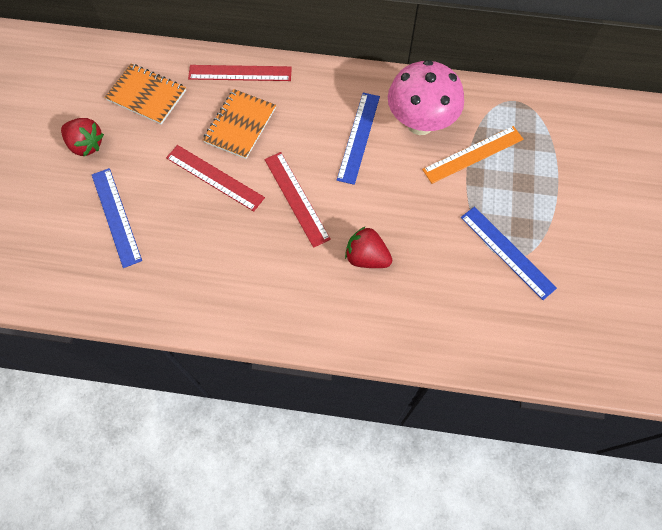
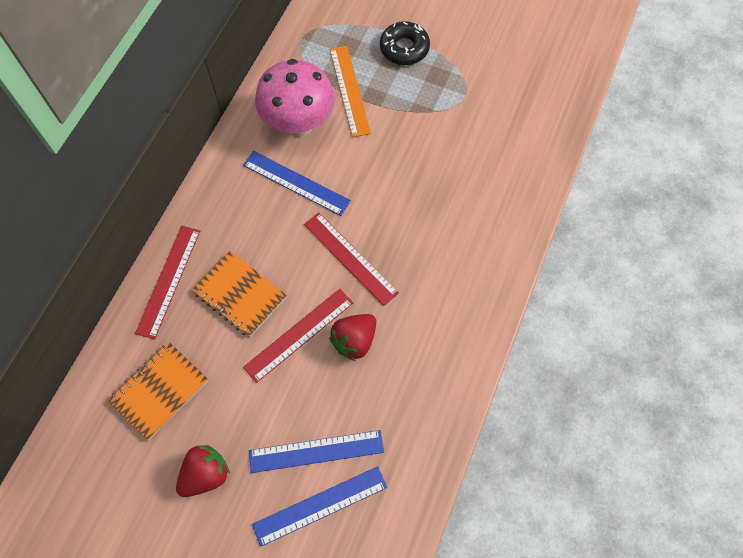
camera: 75 degrees left, 0 degrees up
red ruler [264,152,331,248] -> red ruler turned 60 degrees clockwise [304,212,399,306]
red strawberry [345,226,392,268] -> red strawberry moved to [329,314,376,361]
blue ruler [461,206,557,300] -> blue ruler moved to [252,466,387,547]
none -> black donut [380,21,430,65]

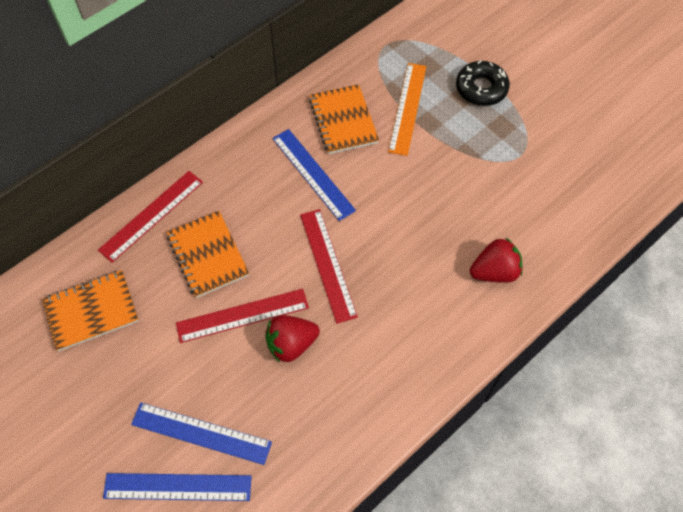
camera: 25 degrees right, 5 degrees down
red strawberry [176,445,230,497] -> red strawberry moved to [470,238,523,283]
pink mushroom [255,59,335,137] -> orange notebook [309,84,379,154]

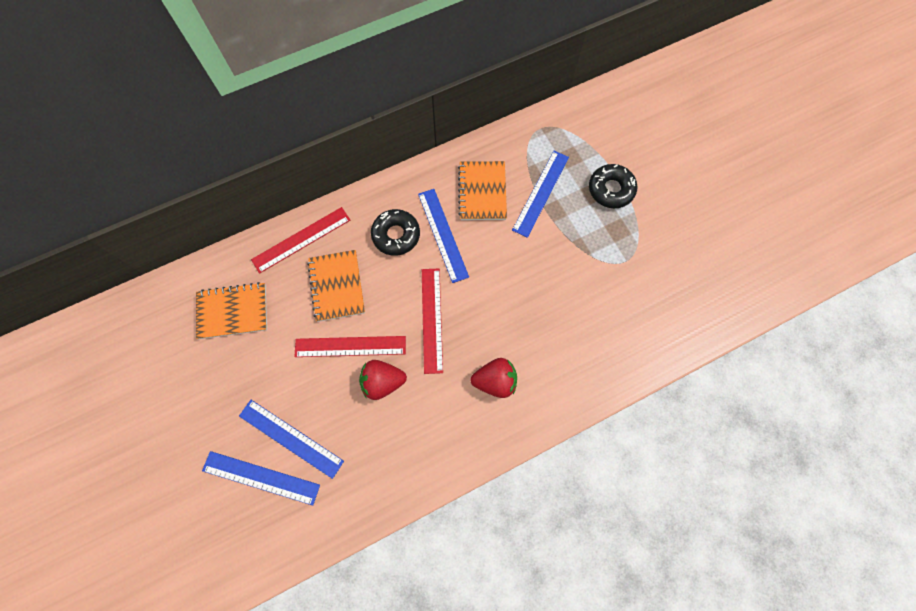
camera: 15 degrees right, 10 degrees up
orange ruler [388,63,426,156] -> blue ruler [512,151,569,238]
red strawberry [470,238,523,283] -> red strawberry moved to [471,358,517,398]
none -> black donut [371,209,420,256]

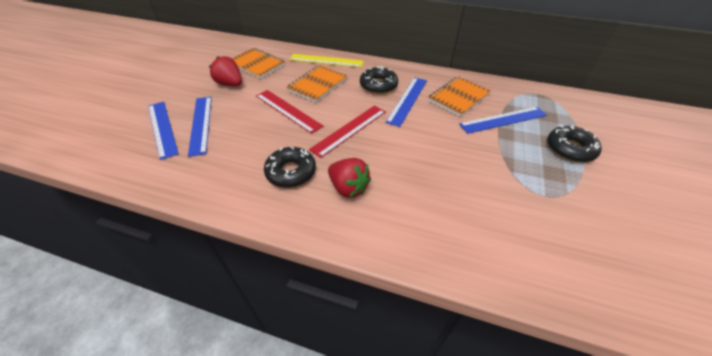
camera: 45 degrees right, 25 degrees down
red ruler [251,207,350,274] -> yellow ruler [289,54,364,68]
red strawberry [359,360,407,400] -> red strawberry moved to [209,56,242,86]
none -> black donut [264,147,316,188]

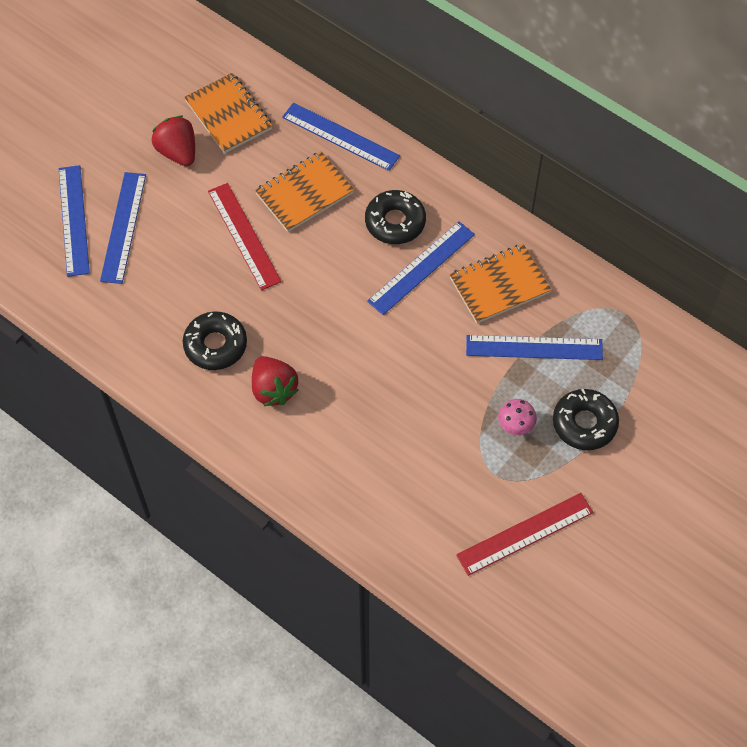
camera: 20 degrees right, 15 degrees up
yellow ruler [289,54,364,68] -> blue ruler [282,102,400,171]
red ruler [309,106,386,158] -> red ruler moved to [456,493,594,576]
none -> pink mushroom [498,399,537,435]

